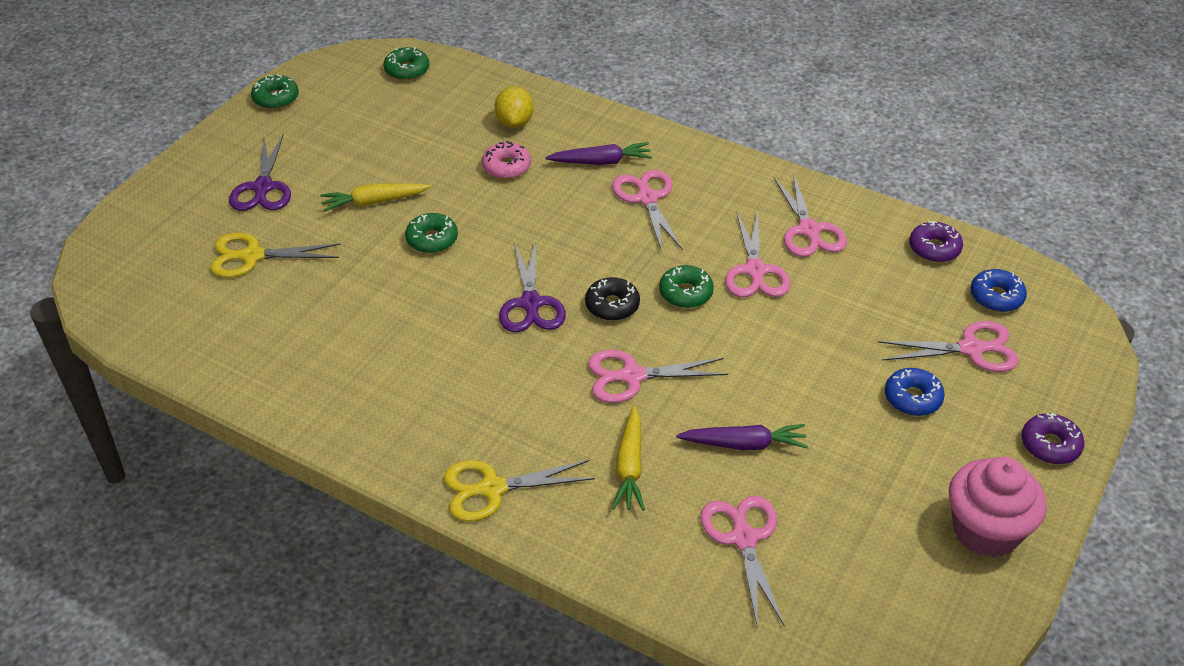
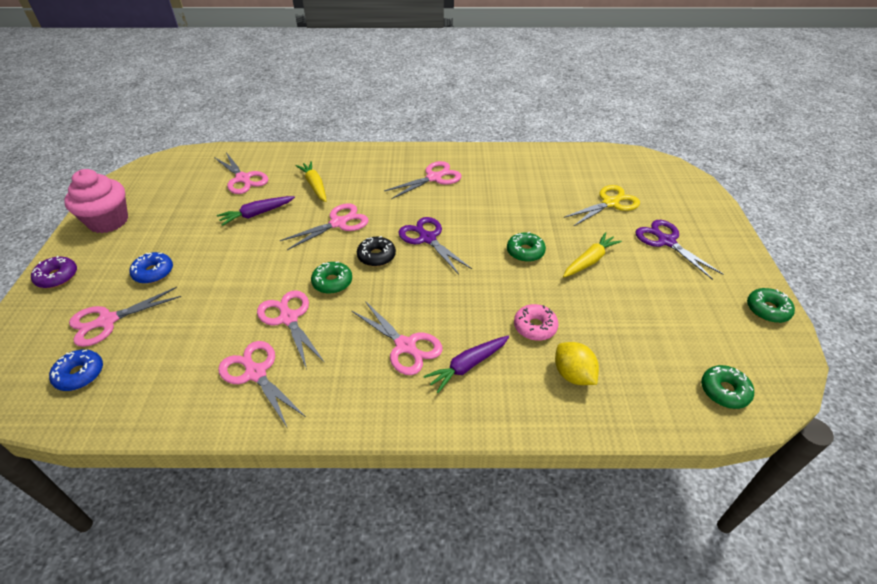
camera: 150 degrees right, 0 degrees up
yellow scissors [444,460,595,522] -> none
purple donut [909,221,963,263] -> none
none -> pink scissors [384,161,462,199]

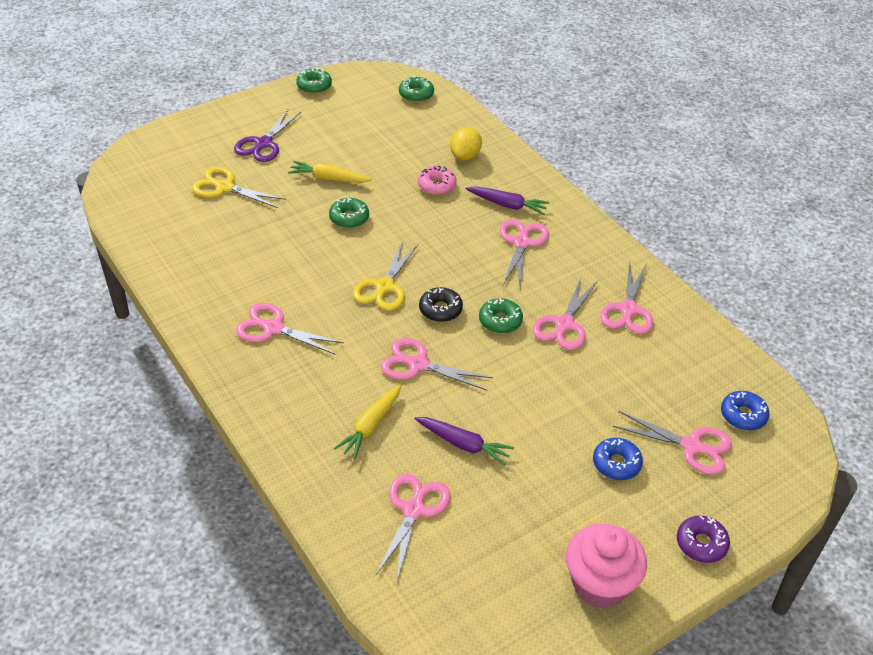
camera: 125 degrees left, 0 degrees up
purple scissors [398,217,472,275] -> yellow scissors [353,241,419,311]

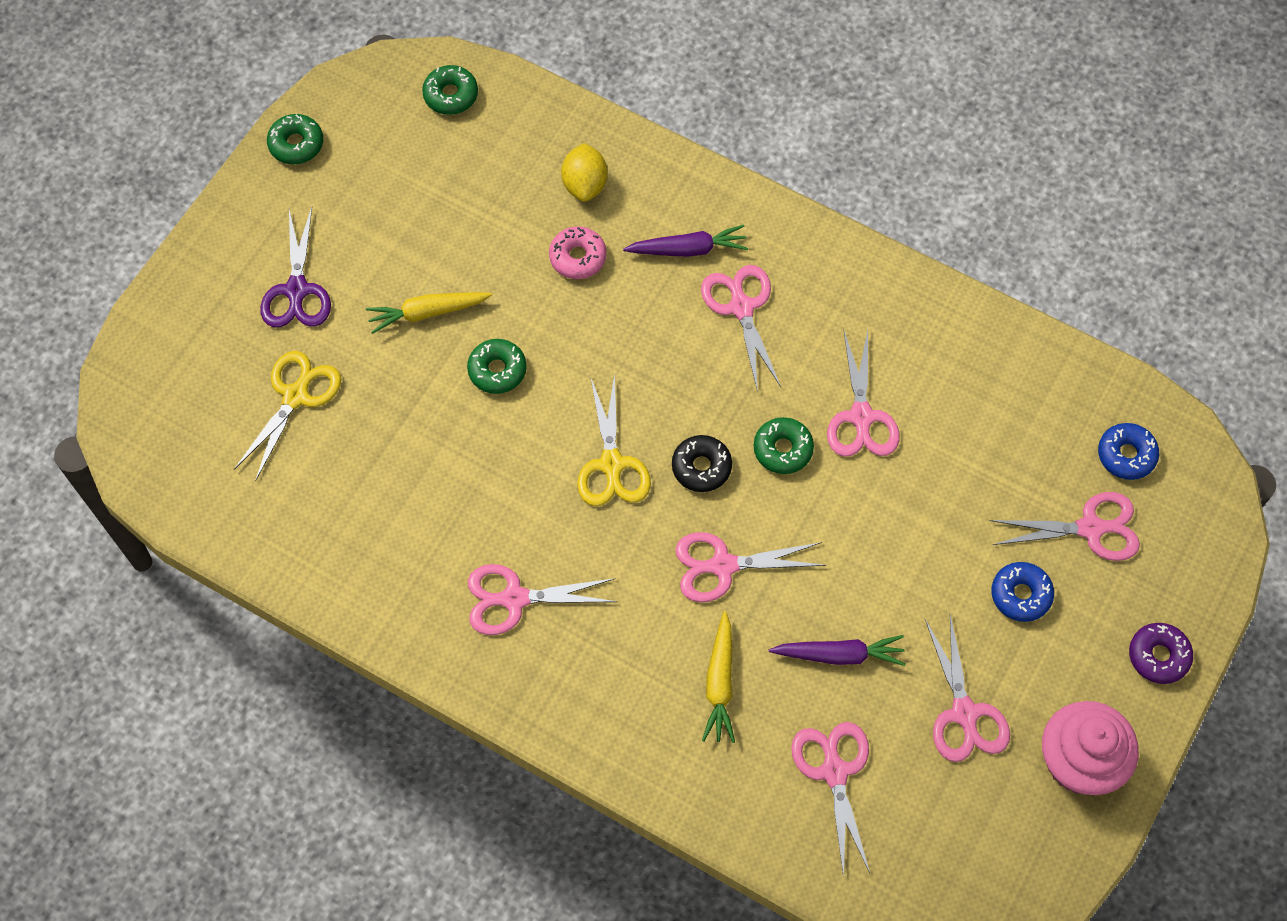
camera: 25 degrees left, 20 degrees up
yellow scissors [192,167,286,208] -> yellow scissors turned 120 degrees clockwise [234,351,341,481]
pink scissors [600,262,653,334] -> pink scissors moved to [925,615,1010,762]

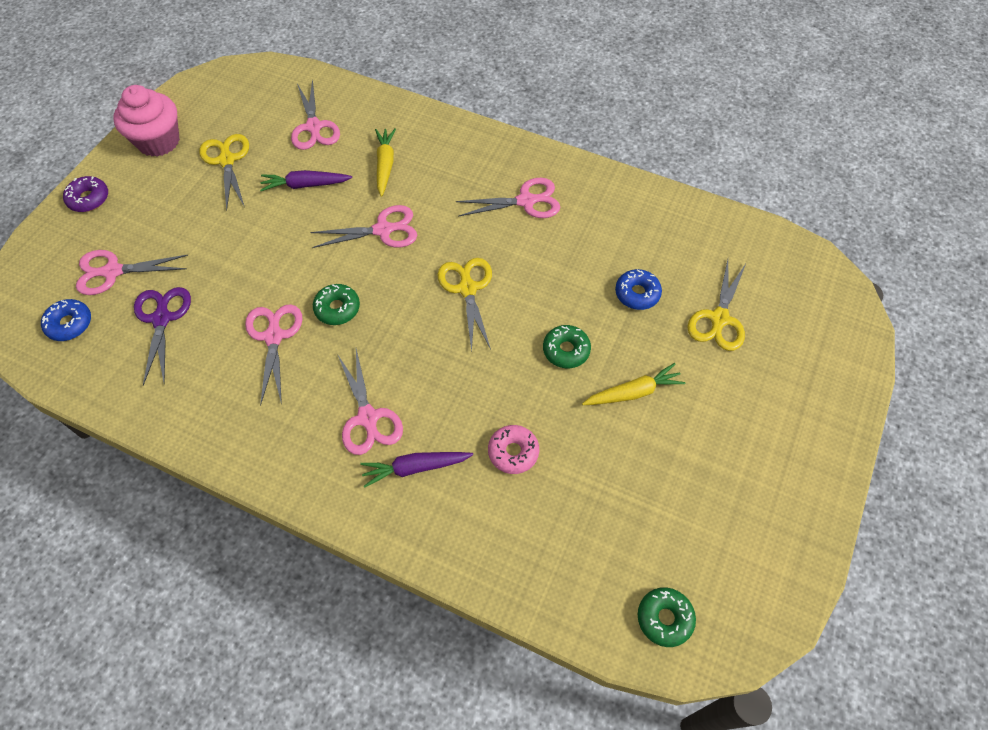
camera: 175 degrees right, 5 degrees down
purple scissors [260,207,331,328] -> purple scissors moved to [134,287,191,386]
green donut [267,114,323,164] -> none
yellow lemon [561,143,608,202] -> none
black donut [672,435,732,492] -> none
pink scissors [925,615,1010,762] -> yellow scissors [199,134,249,211]
blue donut [992,562,1054,622] -> blue donut moved to [615,269,662,310]

